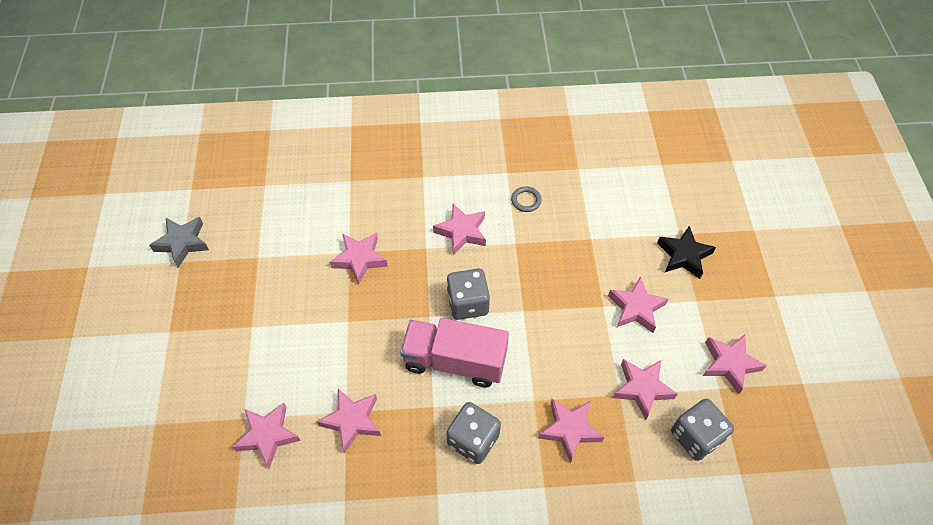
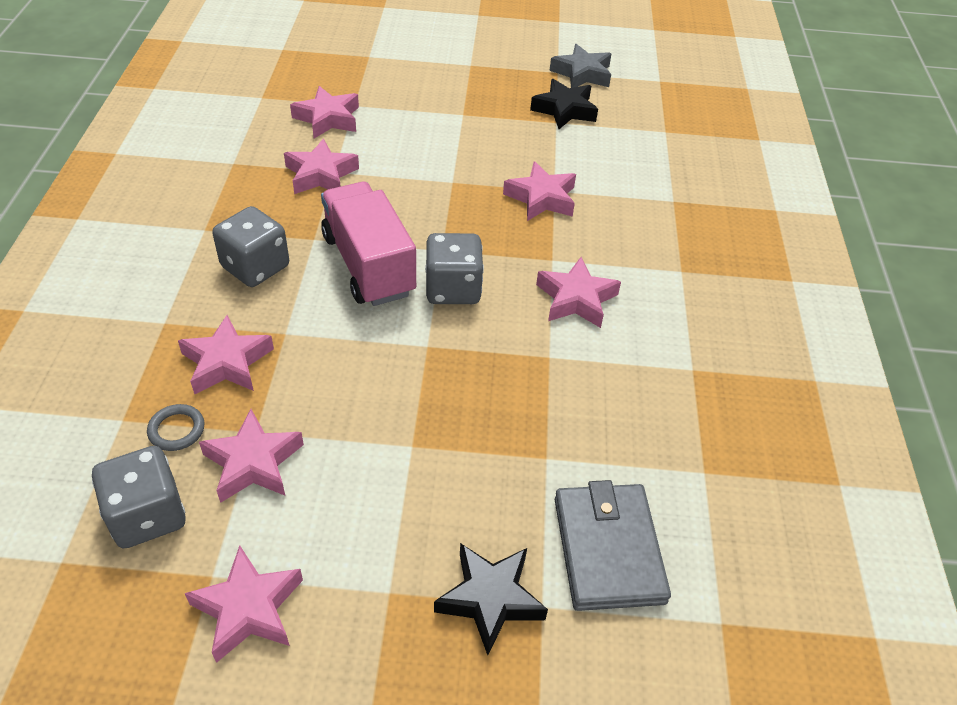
camera: 95 degrees right, 10 degrees down
pink truck [400,318,509,387] -> pink truck turned 45 degrees counterclockwise [321,182,416,306]
grey ring [511,186,542,212] -> grey ring moved to [147,404,204,451]
pink star [608,276,668,333] -> none
none -> black star [530,79,598,129]
none -> grey wallet [555,480,671,611]

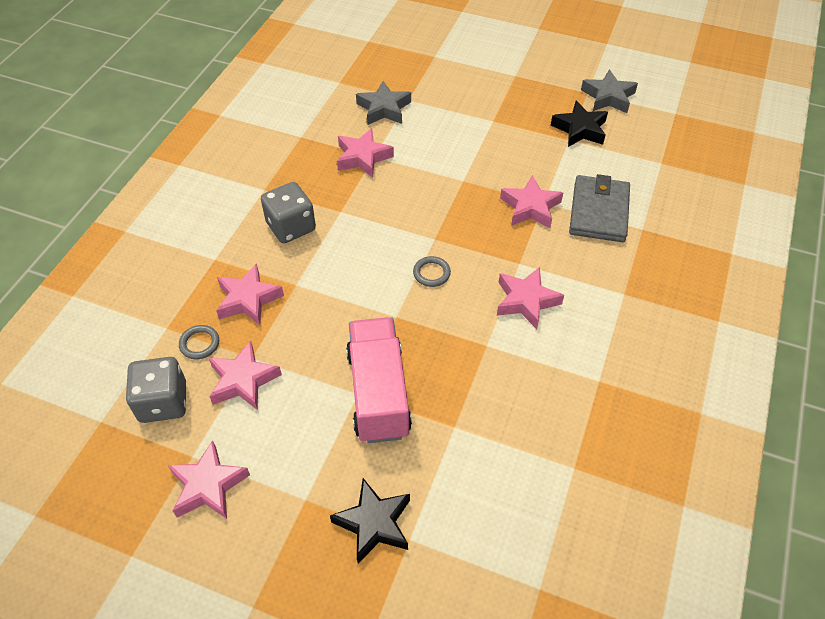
camera: 20 degrees right, 5 degrees up
pink star [290,86,359,138] -> grey star [356,81,411,125]
pink truck [321,182,416,306] -> pink truck moved to [346,317,412,443]
grey dice [425,233,484,304] -> grey ring [413,256,451,287]
grey wallet [555,480,671,611] -> grey wallet moved to [569,174,630,242]

